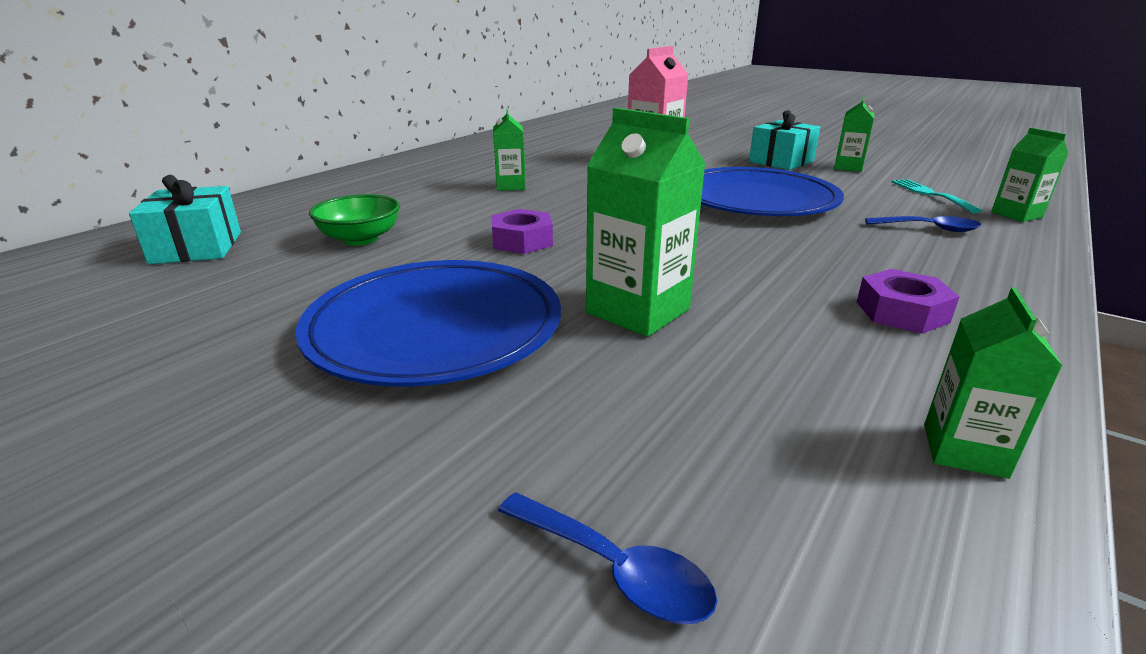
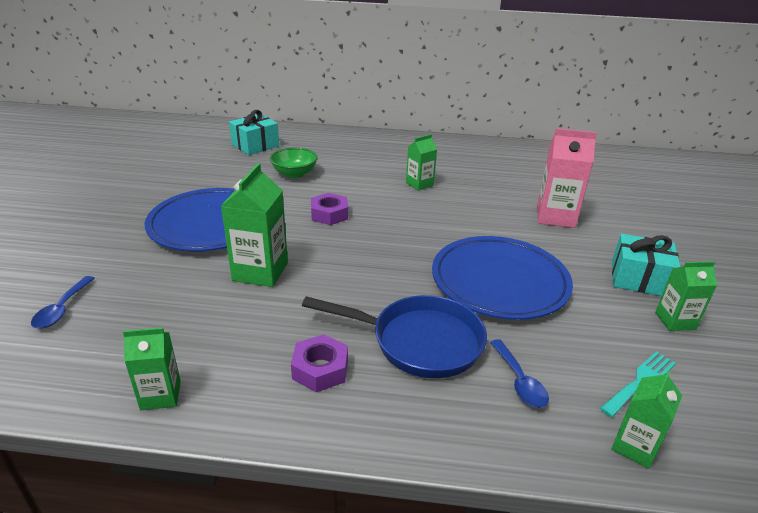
camera: 60 degrees right, 5 degrees up
none -> blue pan [302,295,487,378]

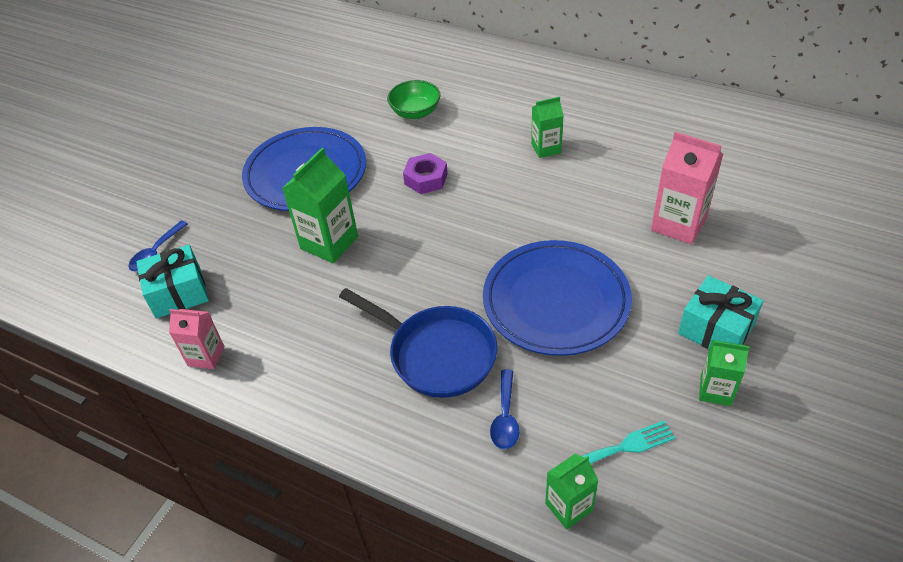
camera: 25 degrees right, 15 degrees up
green carton [123,328,181,410] -> pink carton [169,309,224,369]
turquoise gift [229,110,279,155] -> turquoise gift moved to [136,245,209,319]
purple nut [291,334,348,393] -> none

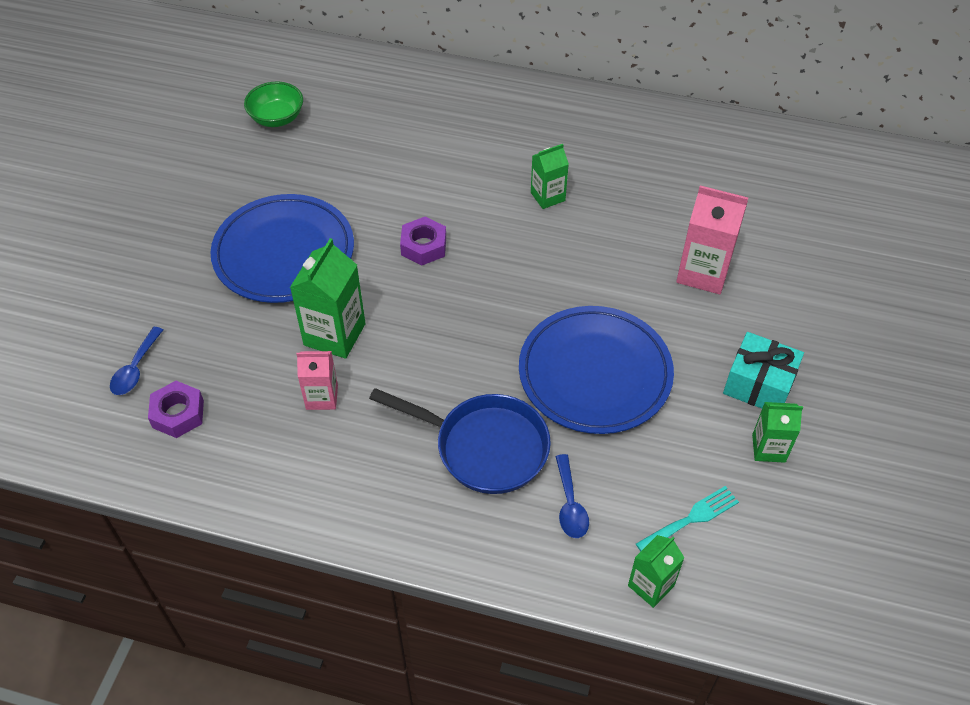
camera: 15 degrees left, 5 degrees up
turquoise gift [136,245,209,319] -> purple nut [148,381,204,438]
pink carton [169,309,224,369] -> pink carton moved to [296,351,338,410]
green bowl [387,80,440,119] -> green bowl moved to [244,81,303,127]

